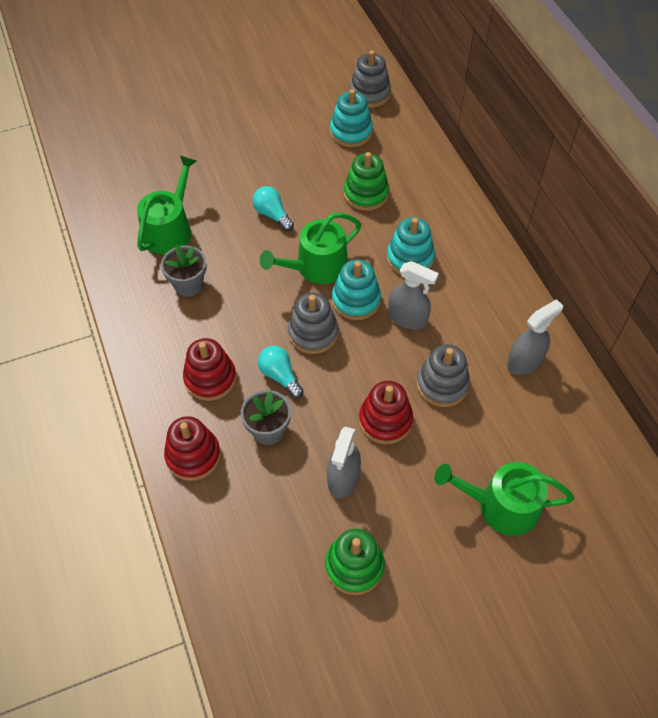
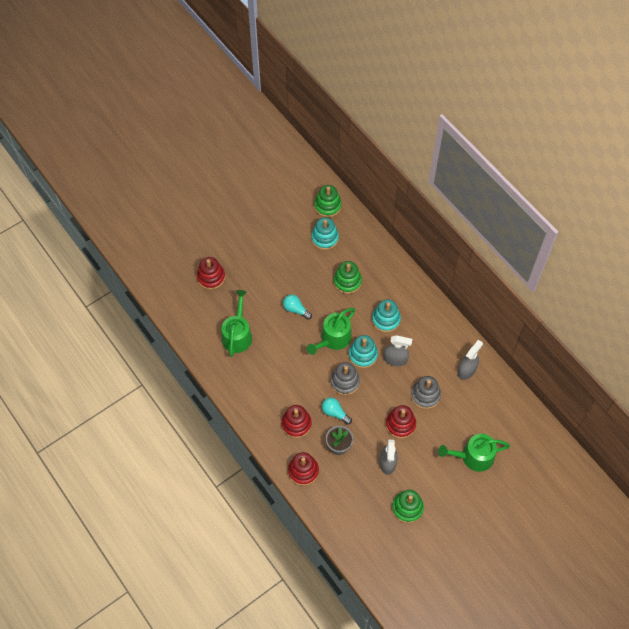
camera: 15 degrees left, 5 degrees up
grey flower pot [161,245,207,297] -> none
grey stacking toy [349,50,391,108] -> green stacking toy [314,185,342,217]
none -> red stacking toy [197,257,225,290]

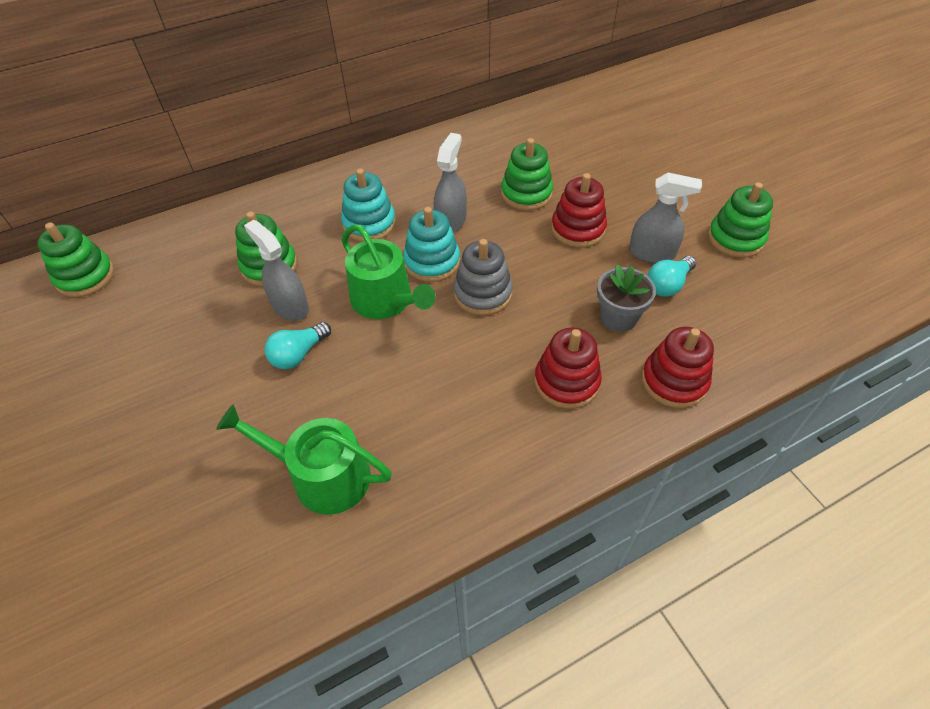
camera: 80 degrees left, 10 degrees down
red stacking toy [197,257,225,290] -> none
turquoise stacking toy [311,217,339,250] -> none
turquoise light bulb [322,397,352,425] -> turquoise light bulb moved to [647,256,696,297]
grey stacking toy [411,376,441,409] -> green stacking toy [501,138,553,210]
green watering can [438,434,510,472] -> none
grey spray bottle [458,340,483,380] -> grey spray bottle moved to [244,220,309,321]

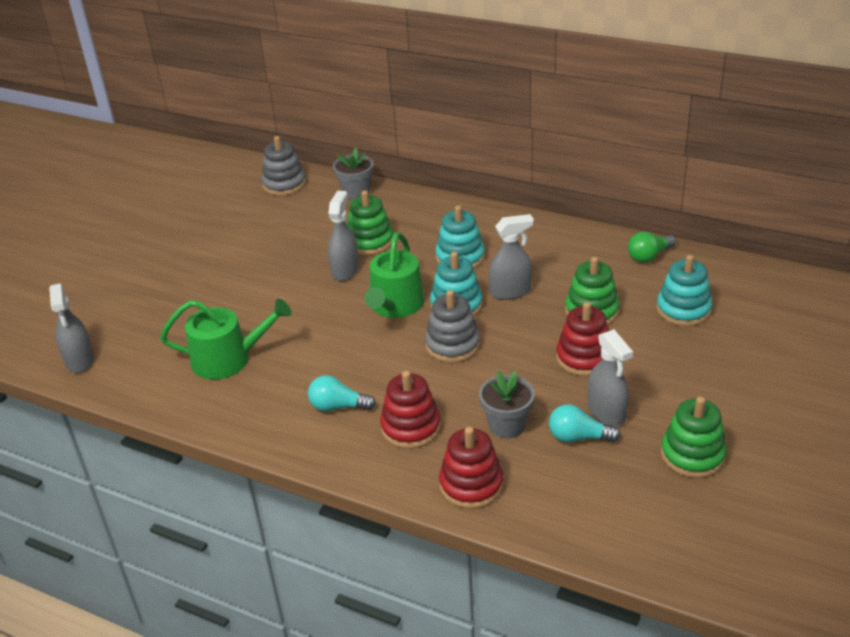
camera: 55 degrees right, 15 degrees down
green stacking toy [37,222,114,297] -> grey stacking toy [261,136,306,196]
green watering can [216,405,392,515] -> green watering can turned 105 degrees clockwise [160,299,292,380]
turquoise light bulb [264,322,331,369] -> turquoise light bulb moved to [308,375,376,411]
none -> grey spray bottle [49,283,94,373]
none -> grey flower pot [333,148,374,200]
none -> green light bulb [628,232,676,263]
none -> turquoise stacking toy [656,255,712,326]

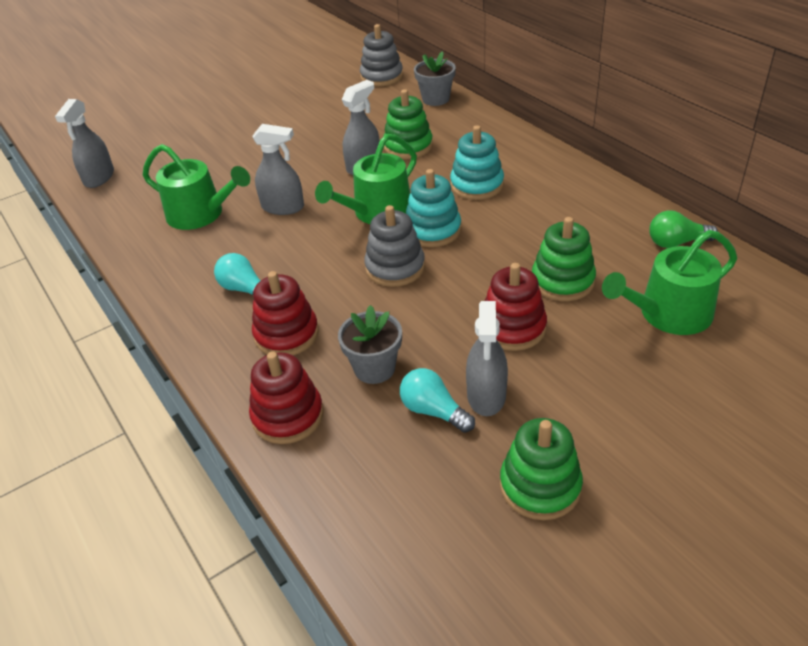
camera: 30 degrees right, 5 degrees up
grey spray bottle [489,214,534,300] -> grey spray bottle moved to [252,124,304,215]
turquoise stacking toy [656,255,712,326] -> green watering can [602,230,737,335]

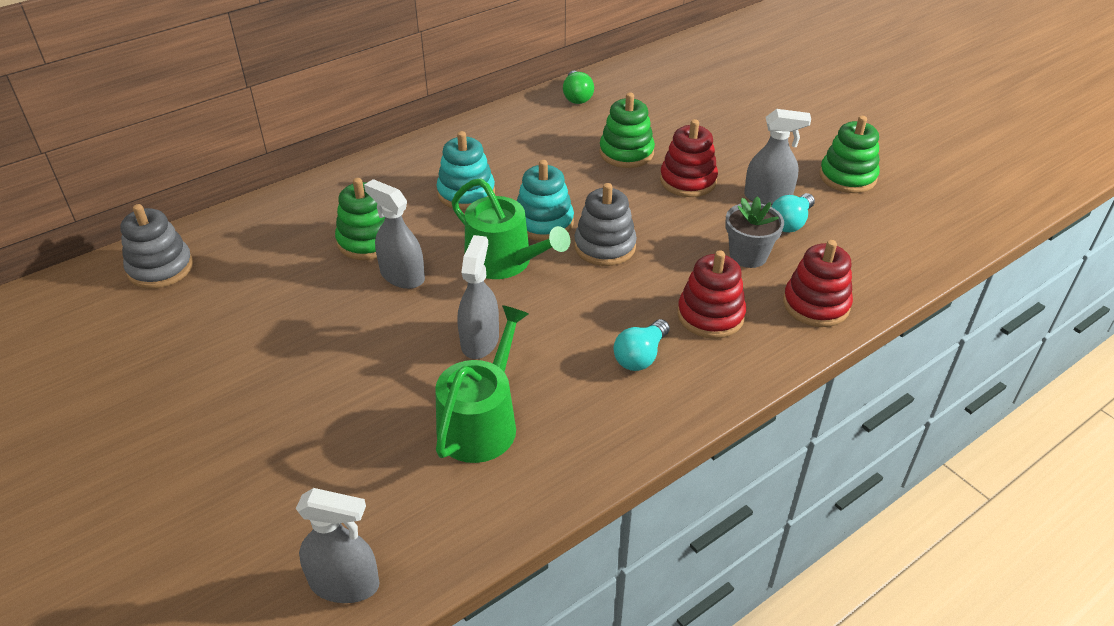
camera: 95 degrees left, 0 degrees up
grey flower pot [414,51,456,106] -> none
green watering can [602,230,737,335] -> none

